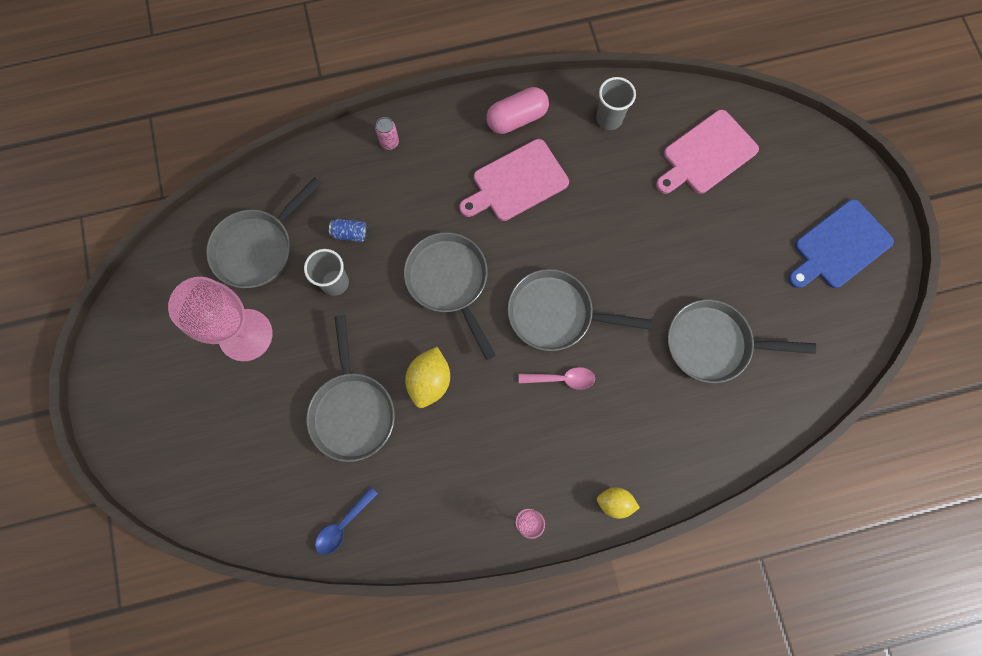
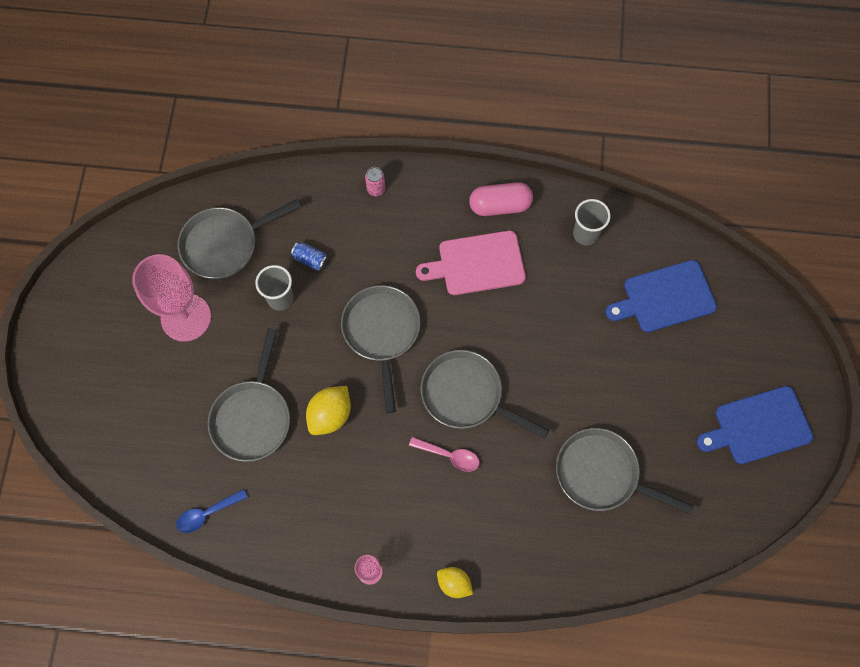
camera: 20 degrees right, 5 degrees down
pink cutting board [656,110,759,194] -> blue cutting board [605,260,717,332]

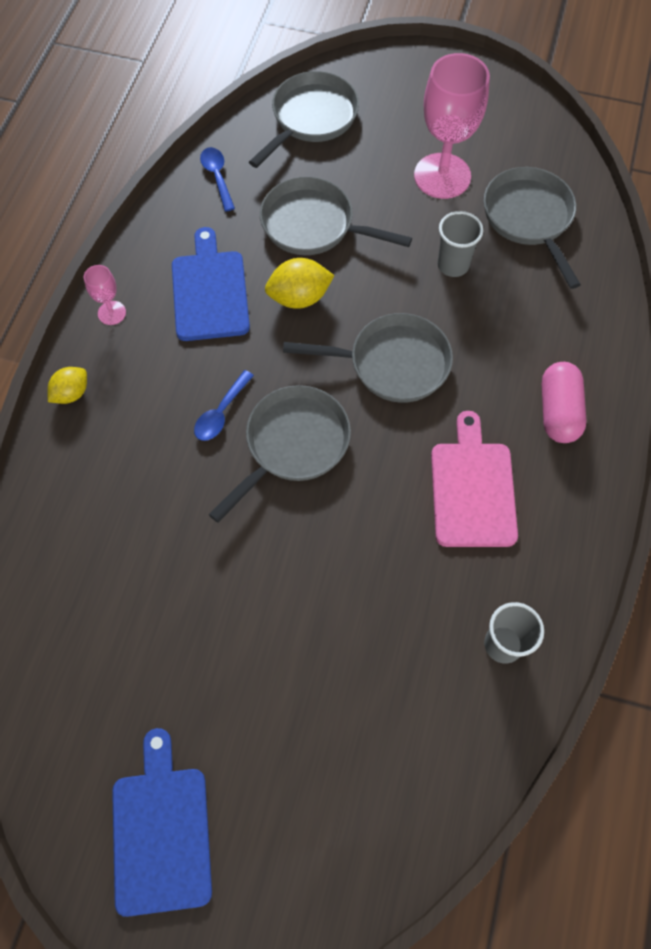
camera: 100 degrees right, 5 degrees down
blue can [291,242,329,271] -> none
yellow lemon [306,386,351,435] -> yellow lemon turned 60 degrees counterclockwise [265,258,335,309]
pink can [365,167,385,196] -> none
pink spoon [409,437,480,472] -> blue spoon [194,370,254,441]
pink capsule [469,182,533,216] -> pink capsule moved to [542,362,586,443]
grey pan [556,428,694,515] -> grey pan moved to [249,71,359,168]
blue cutting board [605,260,717,332] -> blue cutting board moved to [172,227,250,341]

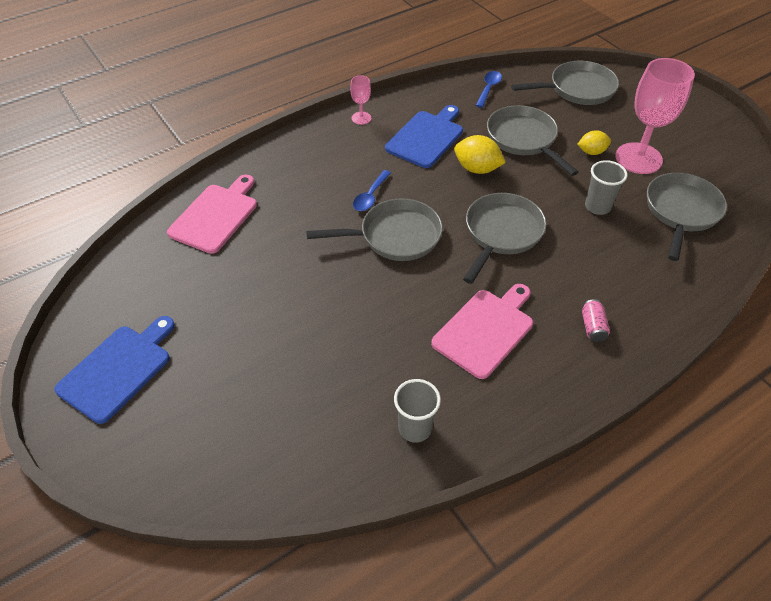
camera: 40 degrees right, 15 degrees down
yellow lemon [48,367,87,404] -> yellow lemon moved to [577,130,611,155]
blue spoon [194,370,254,441] -> blue spoon turned 45 degrees counterclockwise [353,170,391,211]
grey pan [283,313,453,403] -> grey pan turned 105 degrees counterclockwise [463,193,546,284]
pink capsule [542,362,586,443] -> pink can [582,299,610,342]
none -> pink cutting board [167,175,257,254]

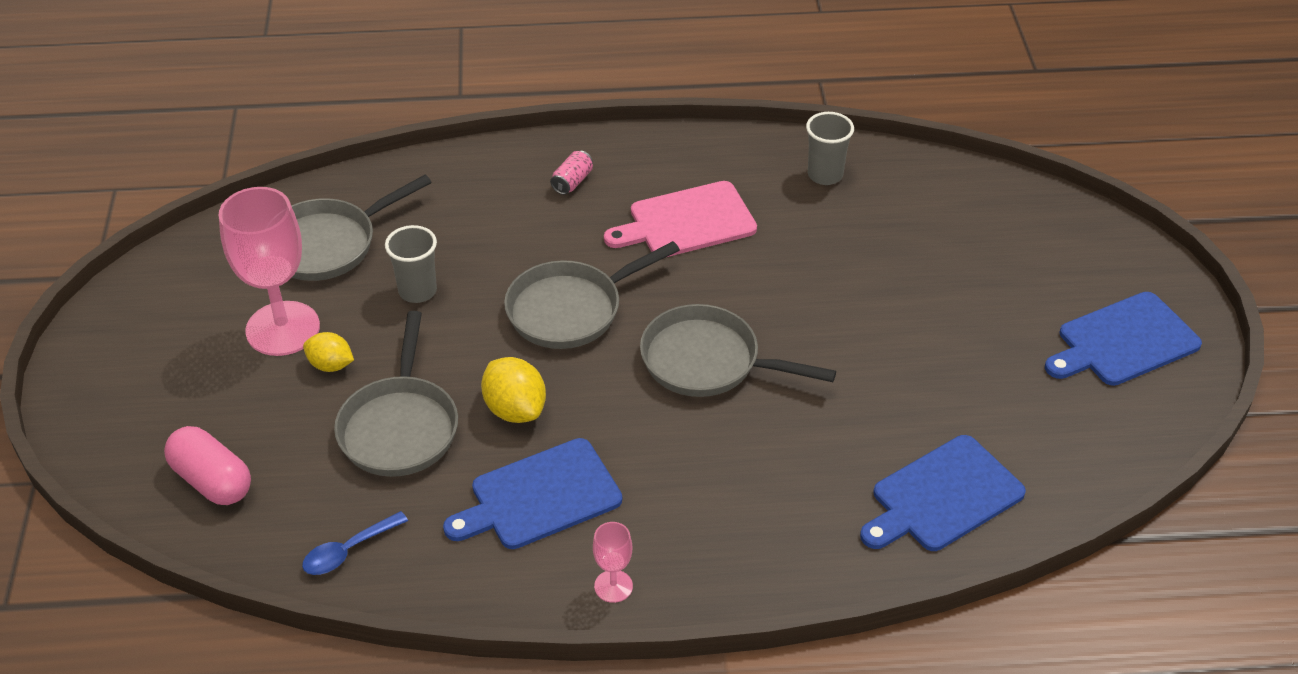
camera: 150 degrees left, 5 degrees down
pink cutting board [167,175,257,254] -> blue cutting board [860,435,1026,551]
blue spoon [353,170,391,211] -> none
grey pan [511,61,619,105] -> pink capsule [164,426,251,505]

